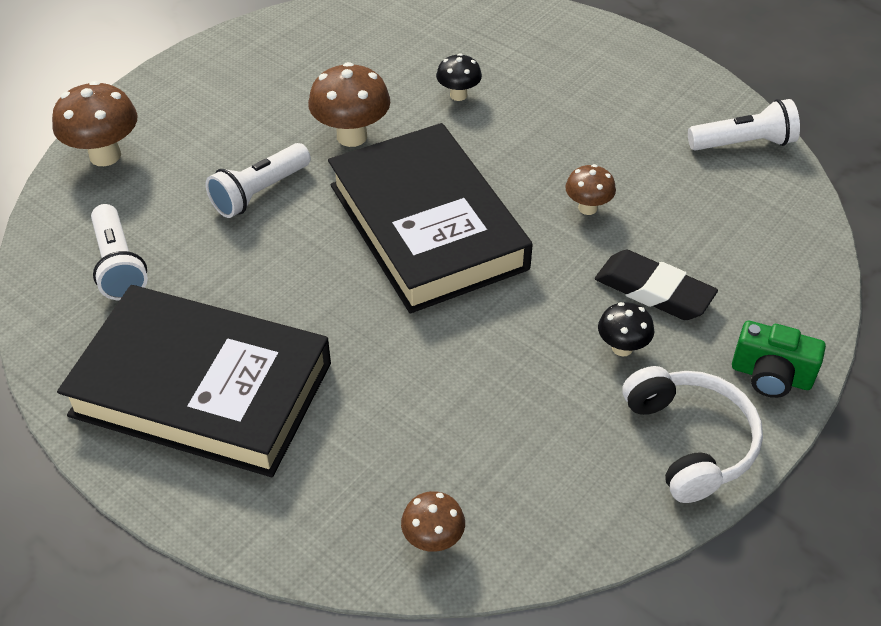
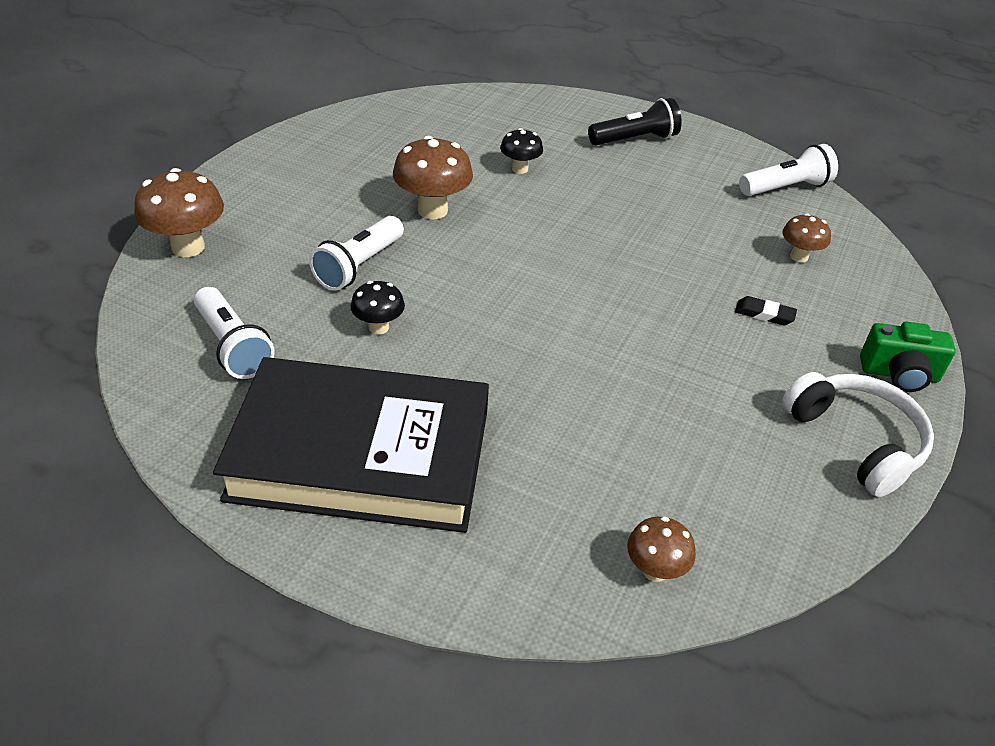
camera: 15 degrees left, 5 degrees down
black book [328,123,533,313] -> none
brown mushroom [565,164,616,215] -> brown mushroom moved to [782,213,831,263]
black eraser [595,250,718,320] -> black eraser [735,296,797,325], size x0.52
black mushroom [598,302,654,356] -> black mushroom moved to [351,281,405,334]
none -> black flashlight [588,98,682,145]

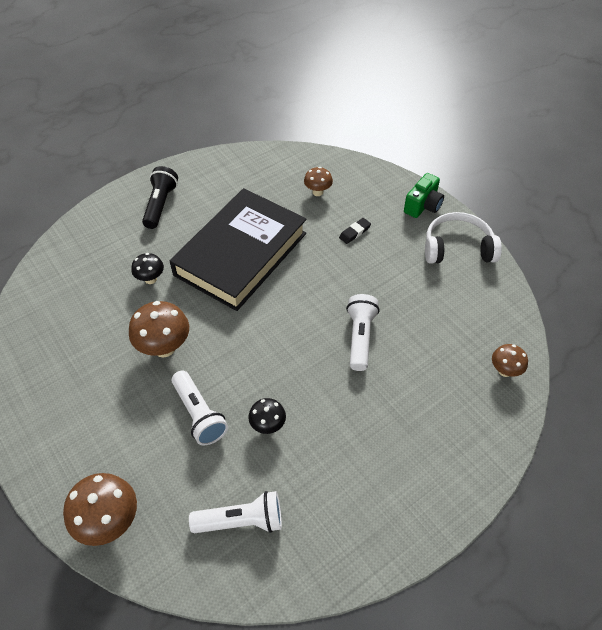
camera: 60 degrees left, 10 degrees up
black book [213,357,489,533] -> black book moved to [170,188,306,311]
white flashlight [739,144,838,196] -> white flashlight moved to [346,294,379,371]

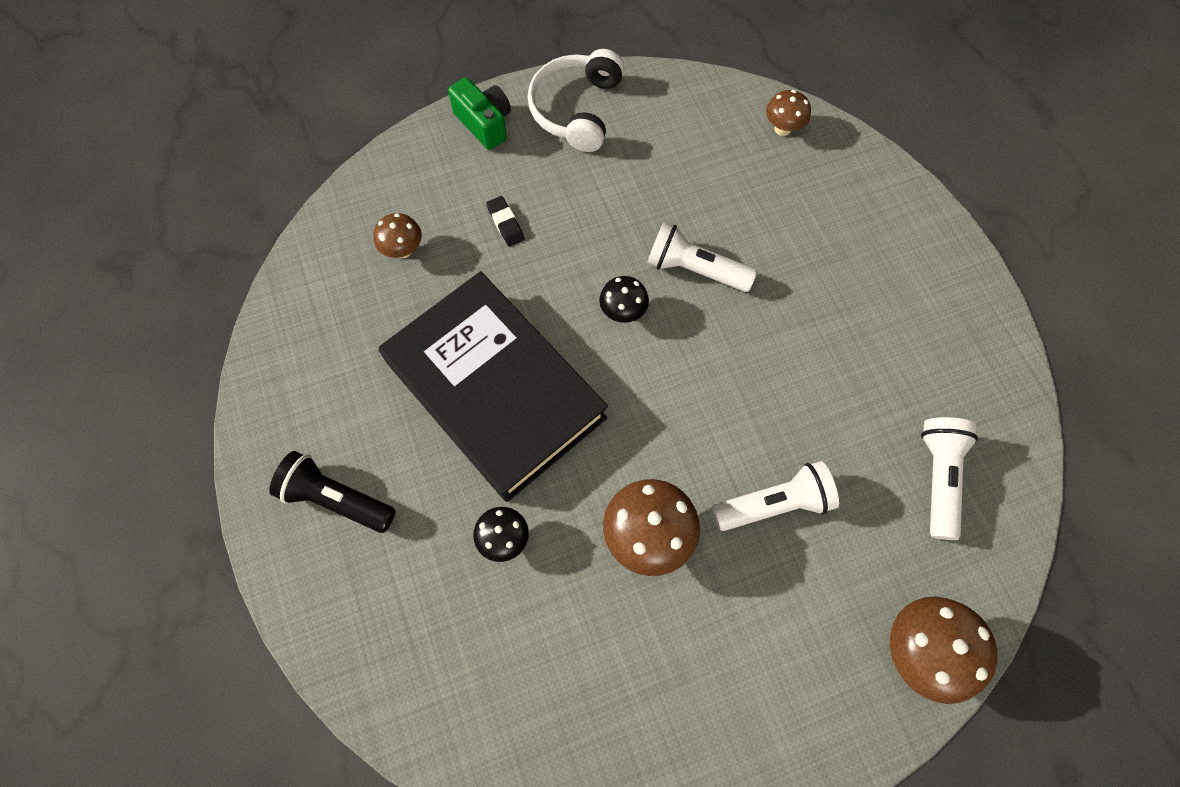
camera: 75 degrees left, 15 degrees up
black mushroom [248,398,286,434] -> black mushroom moved to [599,276,649,323]

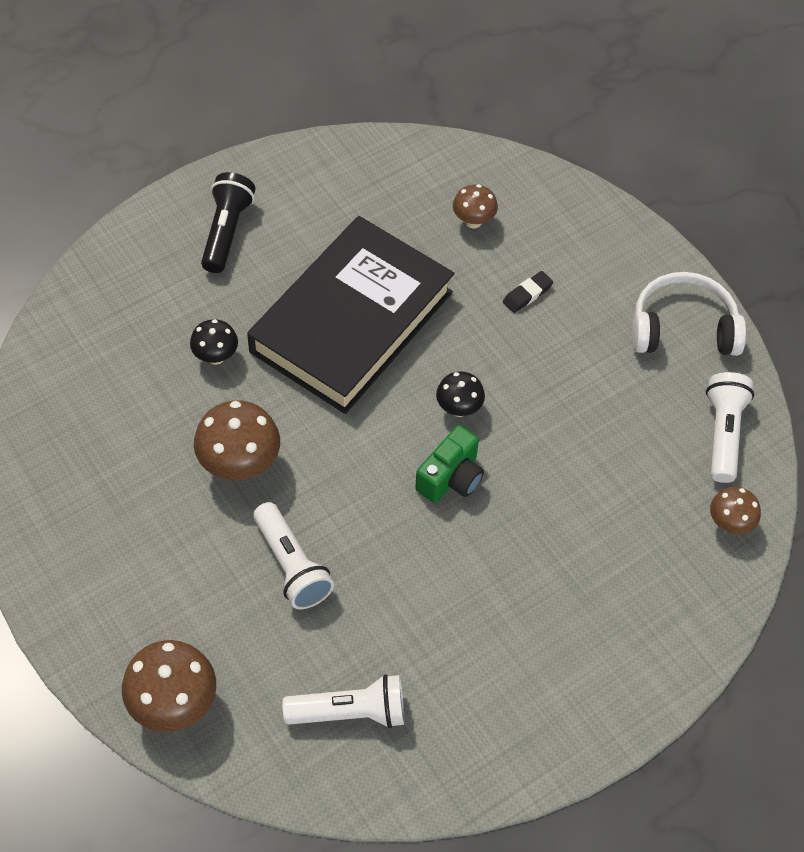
camera: 75 degrees right, 10 degrees down
green camera [448,77,511,150] -> green camera moved to [415,425,484,503]
white flashlight [647,222,757,292] -> white flashlight moved to [706,372,754,483]

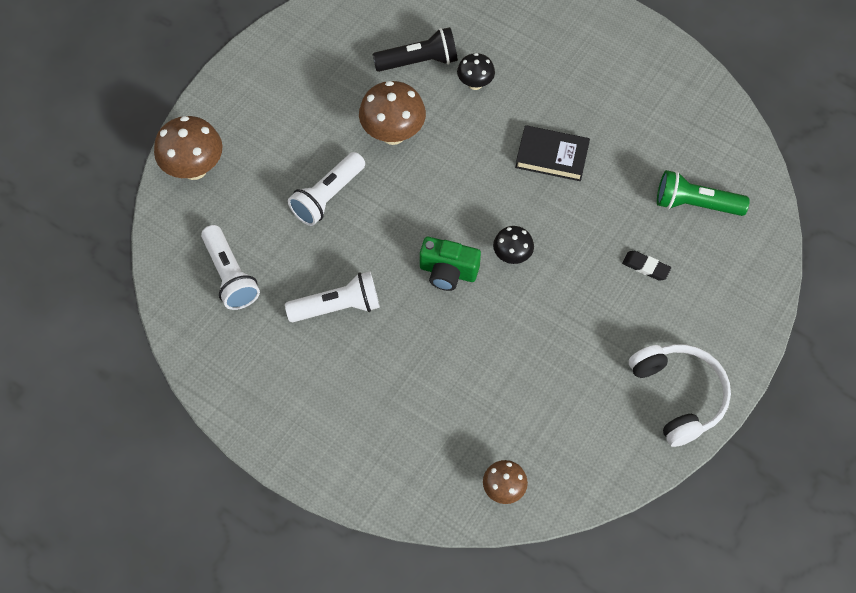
camera: 70 degrees right, 5 degrees up
black flashlight [201,172,255,273] -> black flashlight moved to [373,27,458,72]
black book [247,216,454,414] -> black book [515,125,590,181], size x0.44
brown mushroom [453,184,498,229] -> green flashlight [657,170,750,216]
white flashlight [706,372,754,483] -> white flashlight moved to [285,271,380,322]

